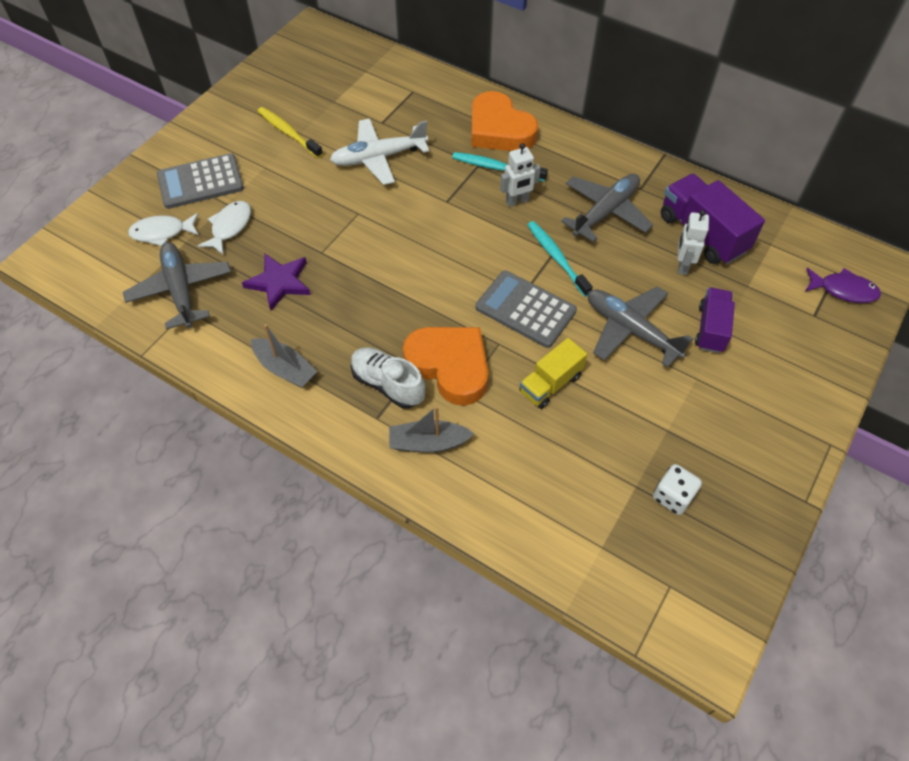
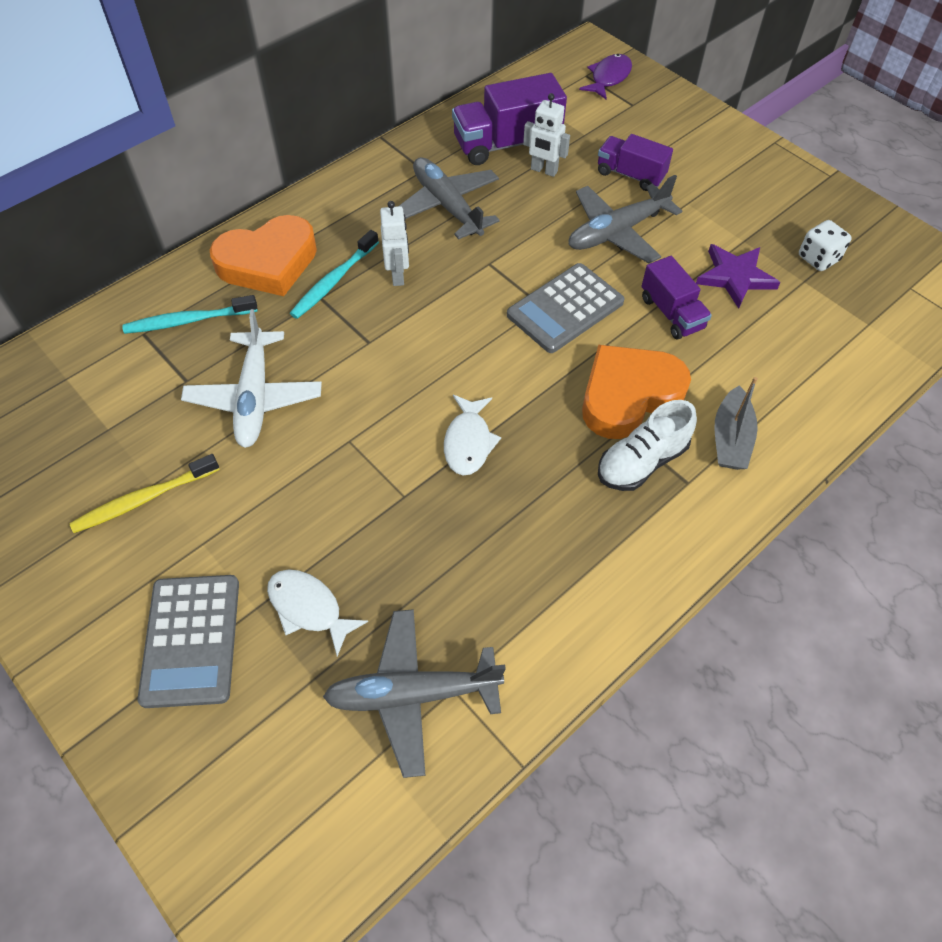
camera: 75 degrees left, 0 degrees up
white fish [128,213,199,246] -> white fish moved to [444,395,501,476]
purple star [242,254,311,311] -> purple star moved to [696,244,781,309]
grey boat [251,324,317,388] -> none
yellow truck [519,338,587,409] -> purple truck [642,256,712,339]
turquoise toothbrush [528,221,593,297] -> turquoise toothbrush moved to [122,295,258,334]

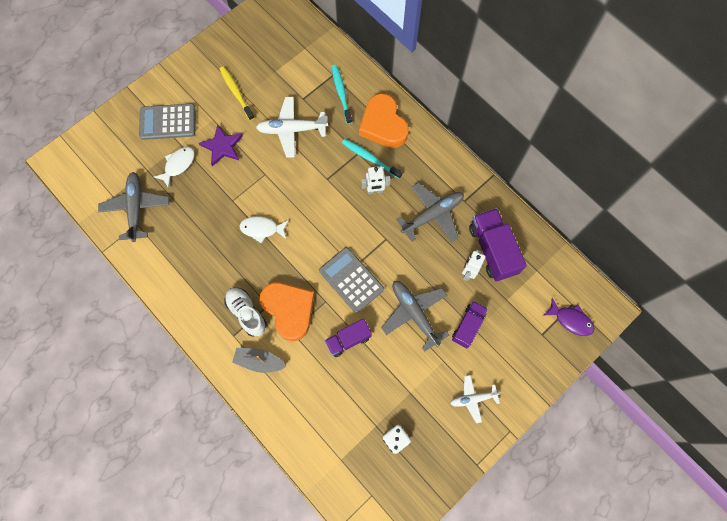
camera: 90 degrees right, 15 degrees up
purple star [696,244,781,309] -> purple star moved to [199,124,243,166]
none -> white plane [450,375,502,423]

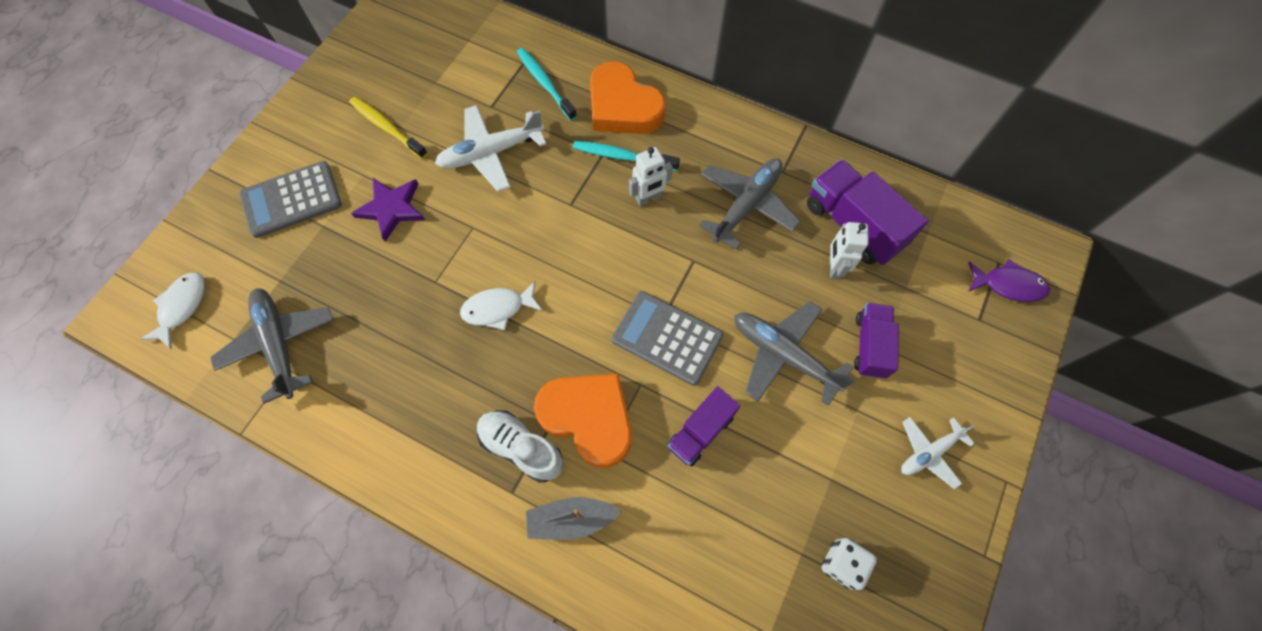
camera: 20 degrees left, 5 degrees down
white fish [154,147,195,188] -> white fish moved to [140,273,205,349]

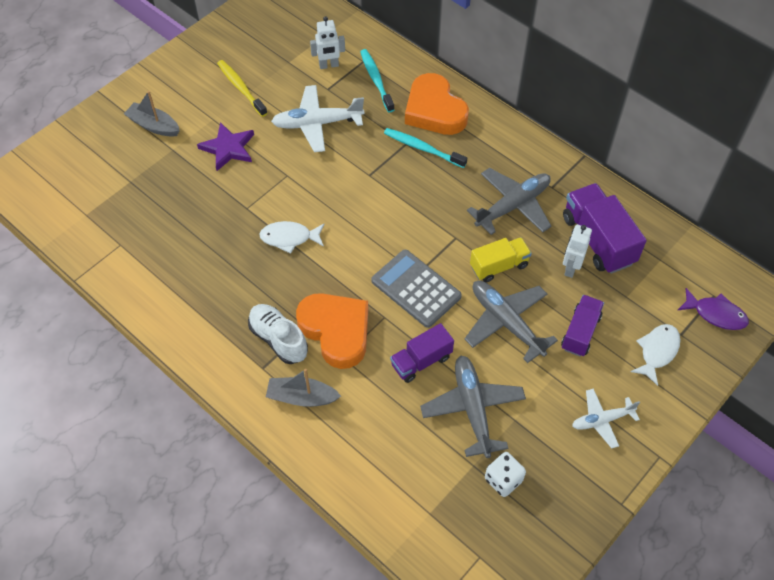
camera: 15 degrees right, 10 degrees down
white fish [140,273,205,349] -> white fish moved to [630,324,680,386]
grey plane [210,288,333,404] -> grey plane moved to [420,356,526,458]
grey calculator [240,161,342,238] -> grey boat [124,91,180,137]
white robot [629,147,673,206] -> white robot moved to [310,16,345,69]
none -> yellow truck [470,237,532,282]

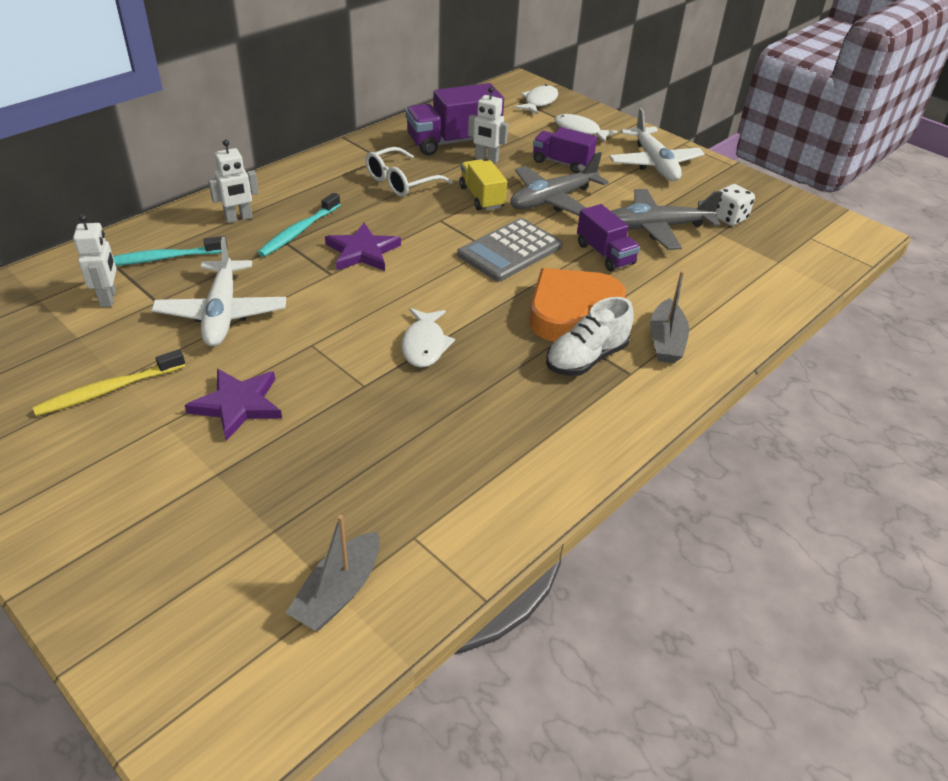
camera: 90 degrees left, 15 degrees down
grey boat [124,91,180,137] -> grey boat moved to [286,515,380,631]
orange heart [405,73,469,135] -> white robot [208,139,259,223]
grey plane [467,168,551,235] -> white glasses [365,147,453,197]
white plane [572,389,640,448] -> white plane [609,108,705,181], size x1.63
purple fish [678,288,749,330] -> white fish [515,84,558,114]
none -> purple star [325,222,401,271]

